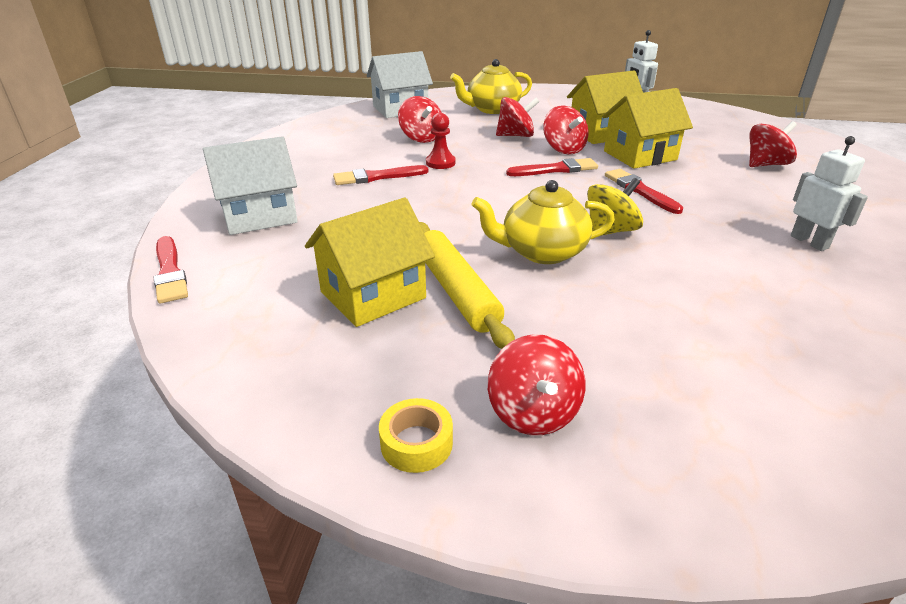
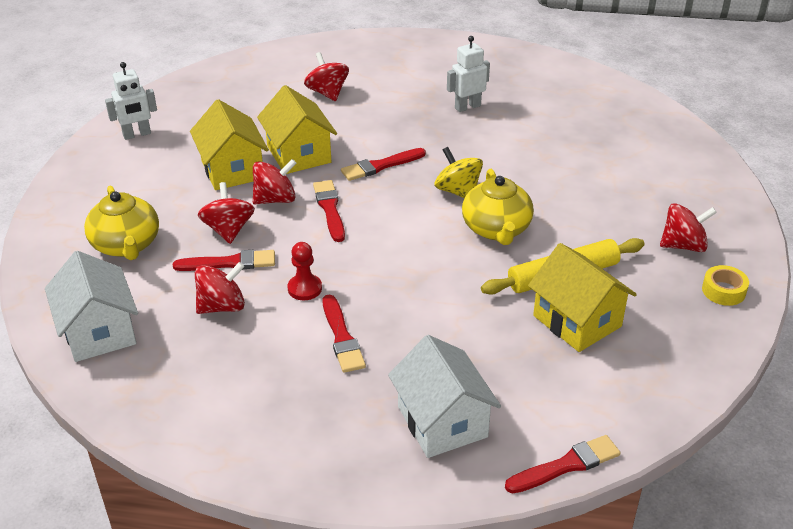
camera: 90 degrees left, 5 degrees up
none -> red brush [173,250,275,271]

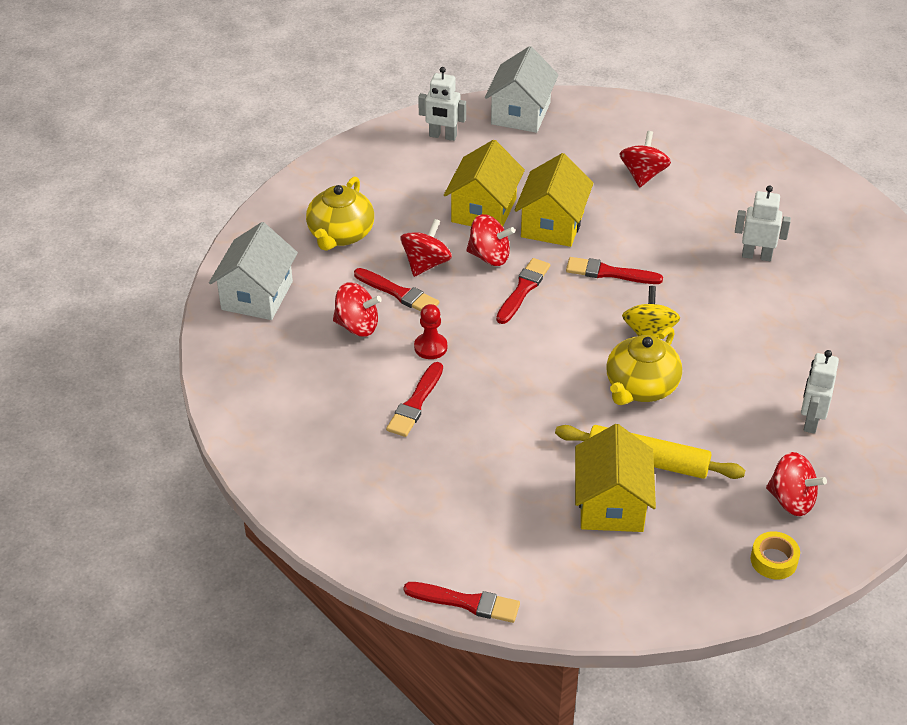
camera: 40 degrees right, 5 degrees up
white house [388,335,501,458] -> white house moved to [485,46,559,133]
none -> white robot [801,350,839,434]

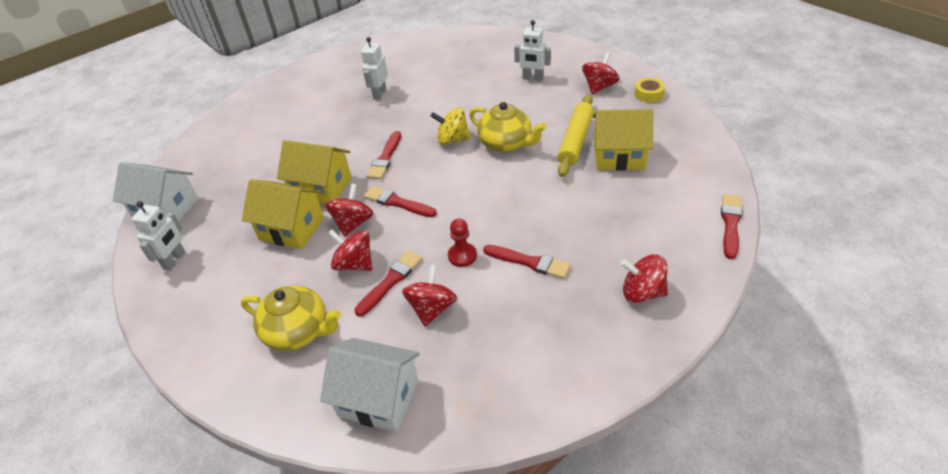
camera: 85 degrees left, 0 degrees up
red spinning top [620,131,671,188] -> red spinning top moved to [621,254,668,303]

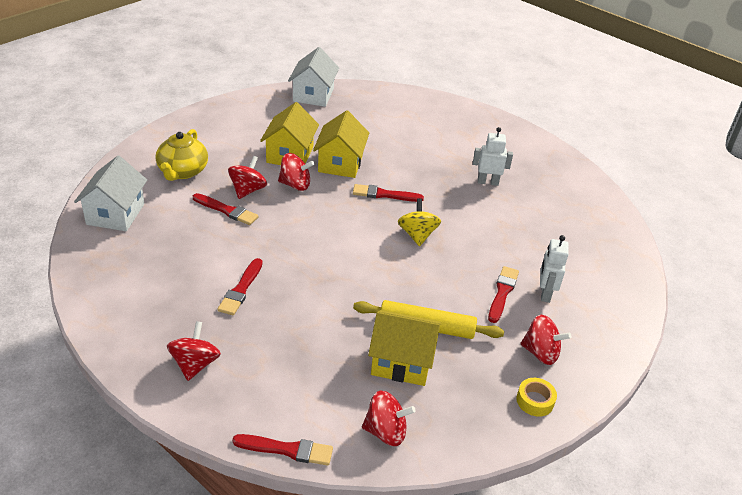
camera: 75 degrees right, 5 degrees down
white robot [132,201,186,271] -> none
red brush [364,186,437,217] -> red brush moved to [488,266,519,323]
red spinning top [402,265,457,327] -> red spinning top moved to [362,390,416,446]
red pawn [448,219,477,267] -> none
yellow teapot [469,102,547,152] -> none
yellow house [593,109,653,170] -> yellow house turned 75 degrees counterclockwise [368,310,441,386]

